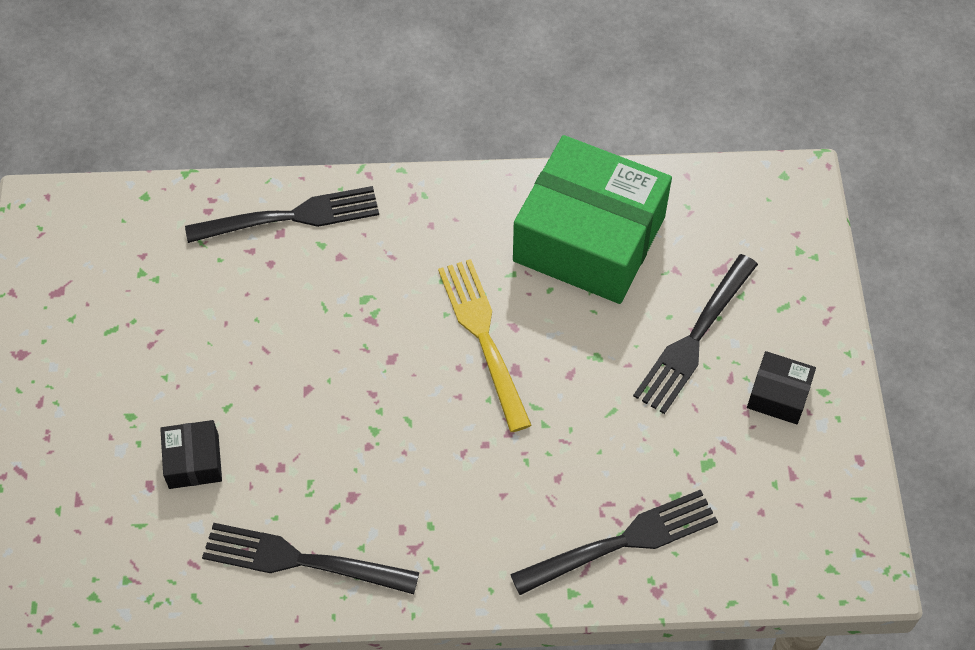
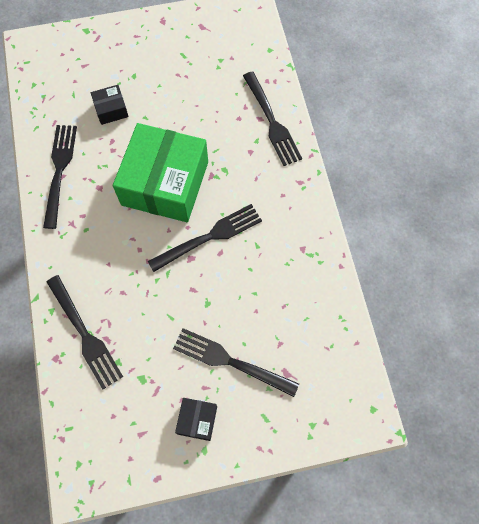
camera: 80 degrees right, 10 degrees up
yellow fork [438,259,532,432] -> black fork [148,204,262,272]
green box [513,135,672,304] -> green box moved to [113,123,208,222]

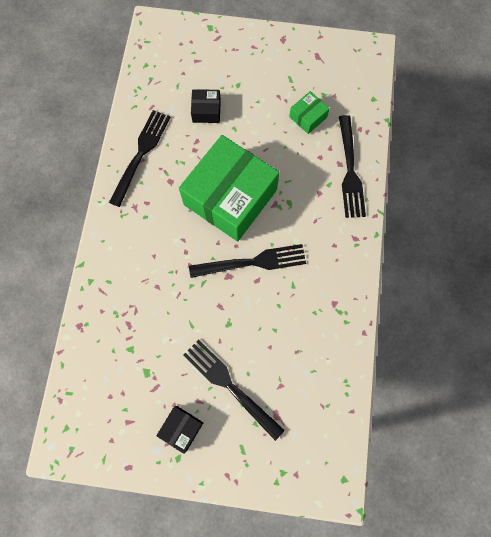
camera: 20 degrees right, 5 degrees up
black fork [47,275,123,389] -> none
none -> green box [289,91,330,134]

